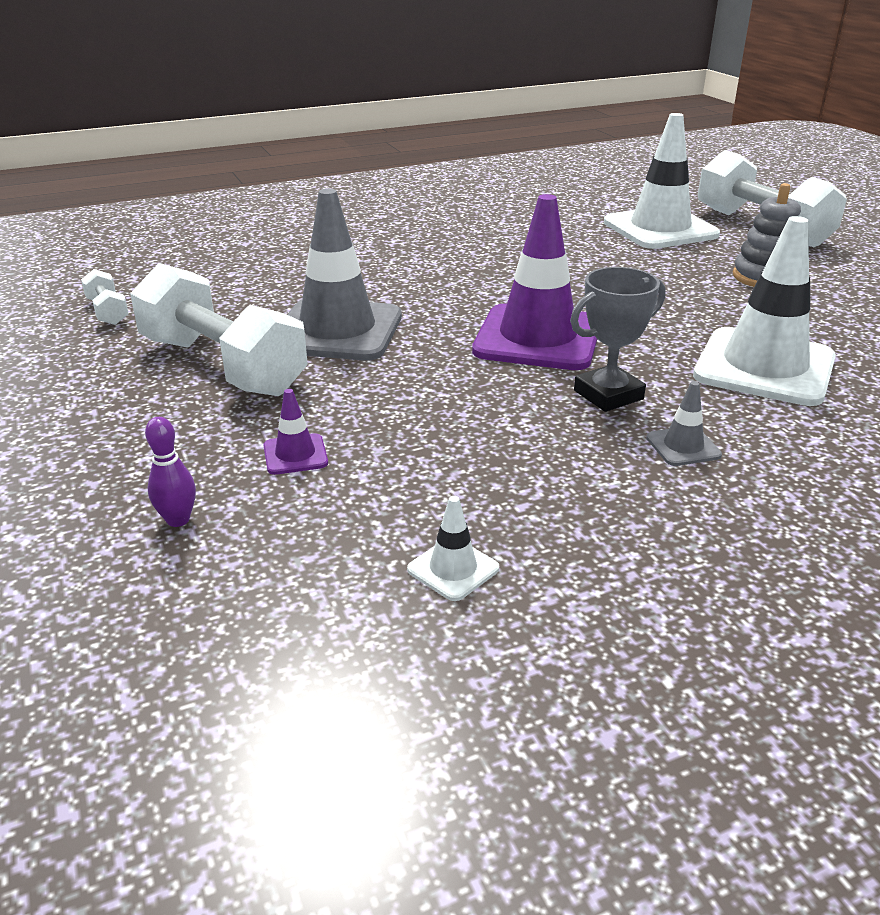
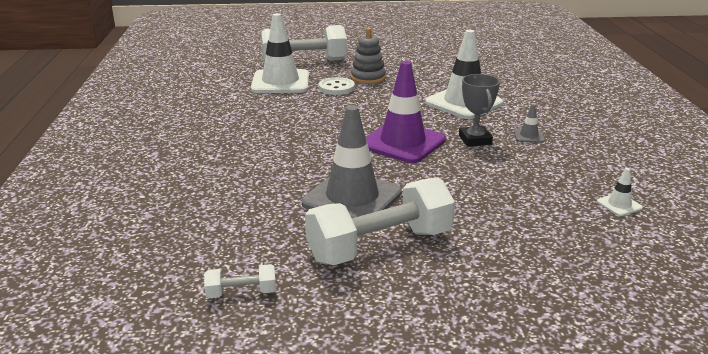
camera: 70 degrees left, 5 degrees down
purple bowling pin [145,417,196,527] -> none
purple traffic cone [263,389,328,475] -> none
none -> white button [319,77,355,95]

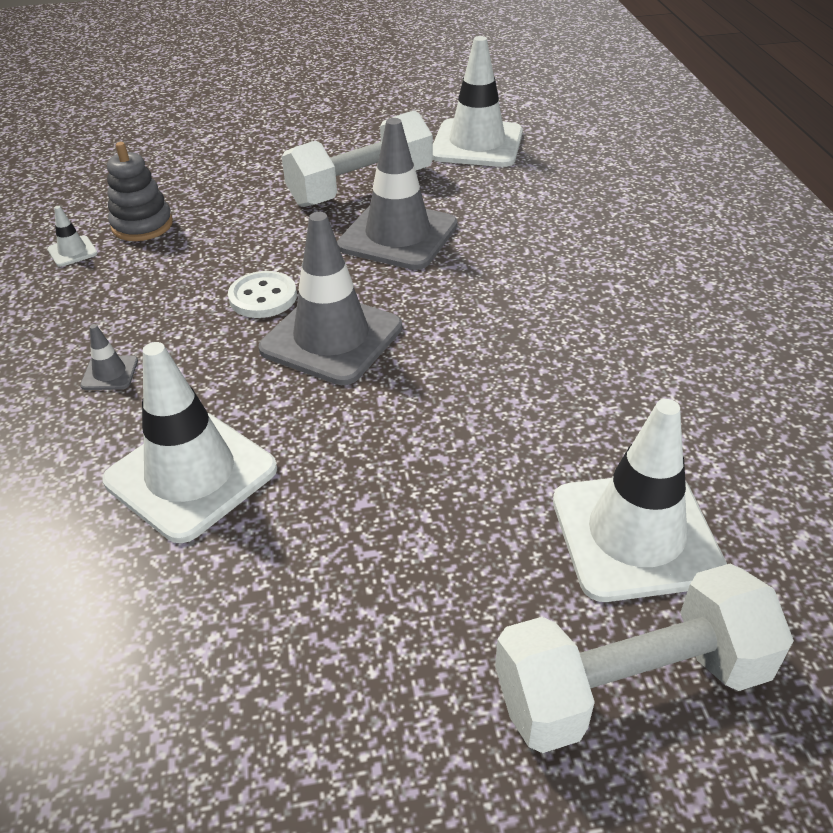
camera: 175 degrees right, 15 degrees up
white dumbbell [204,264,276,298] -> white traffic cone [433,36,523,167]
white button [319,77,355,95] -> white button moved to [228,271,297,318]
grey stacking toy [351,28,386,84] -> grey stacking toy moved to [107,142,173,241]
purple traffic cone [365,61,446,163] -> grey traffic cone [259,212,402,385]
grey trophy [459,74,500,147] -> none

